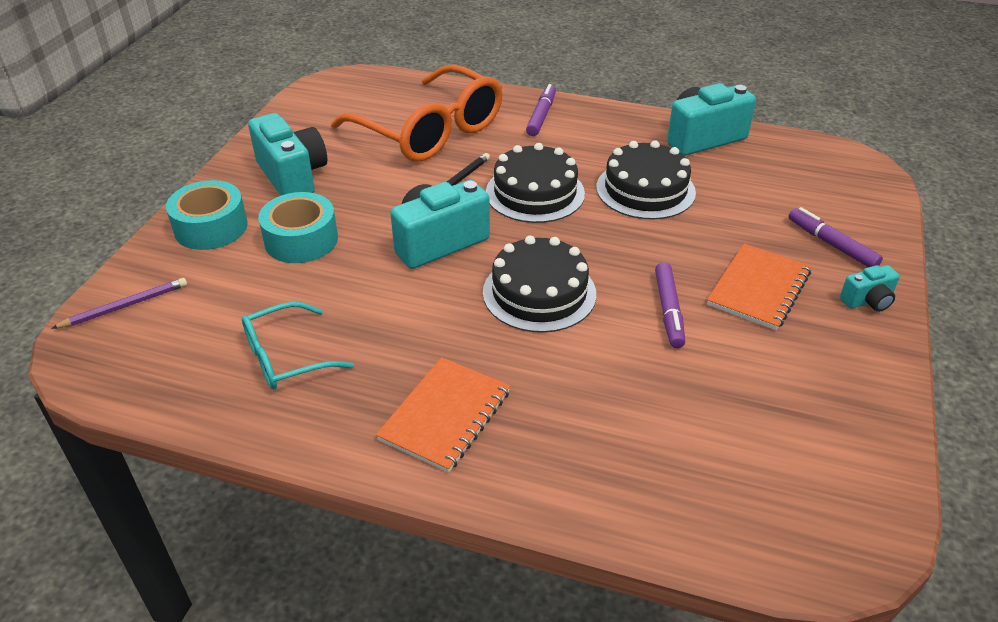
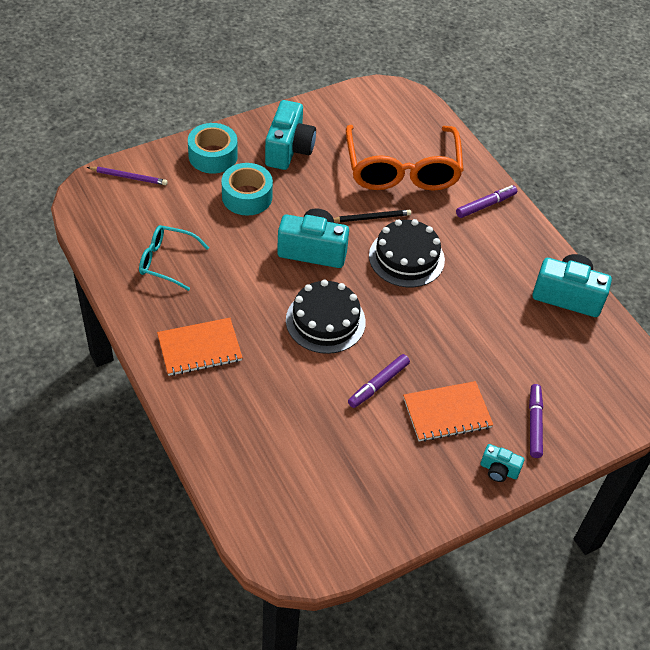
camera: 40 degrees right, 10 degrees up
black cake [596,141,696,220] -> none

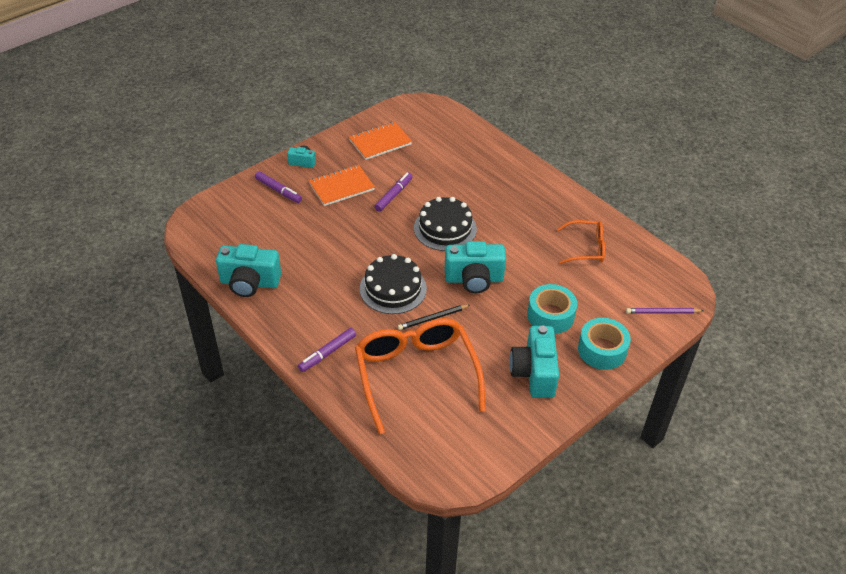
camera: 170 degrees right, 5 degrees down
turquoise glasses [139,225,209,291] -> orange glasses [557,220,605,264]
orange notebook [157,318,243,376] -> orange notebook moved to [349,122,412,160]
purple marker [529,384,543,458] -> purple marker turned 45 degrees counterclockwise [255,171,302,203]

